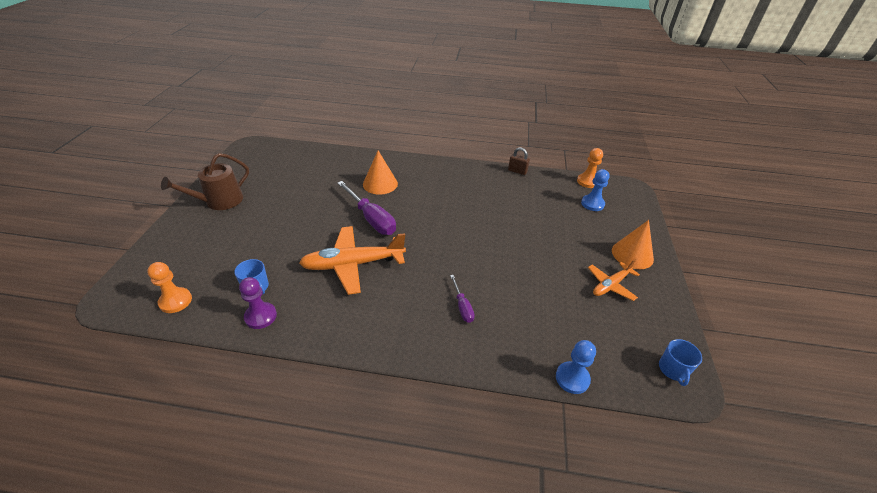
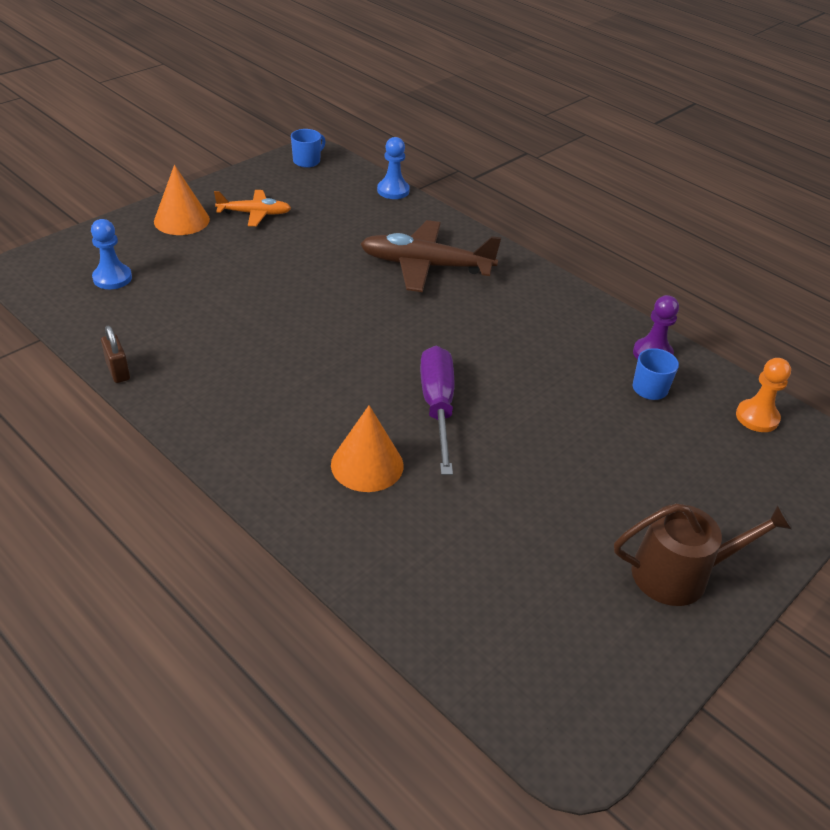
camera: 145 degrees left, 0 degrees up
orange plane [299,226,406,295] -> none
purple screwdriver [450,275,475,323] -> brown plane [360,220,501,292]
orange pawn [577,148,603,188] -> none

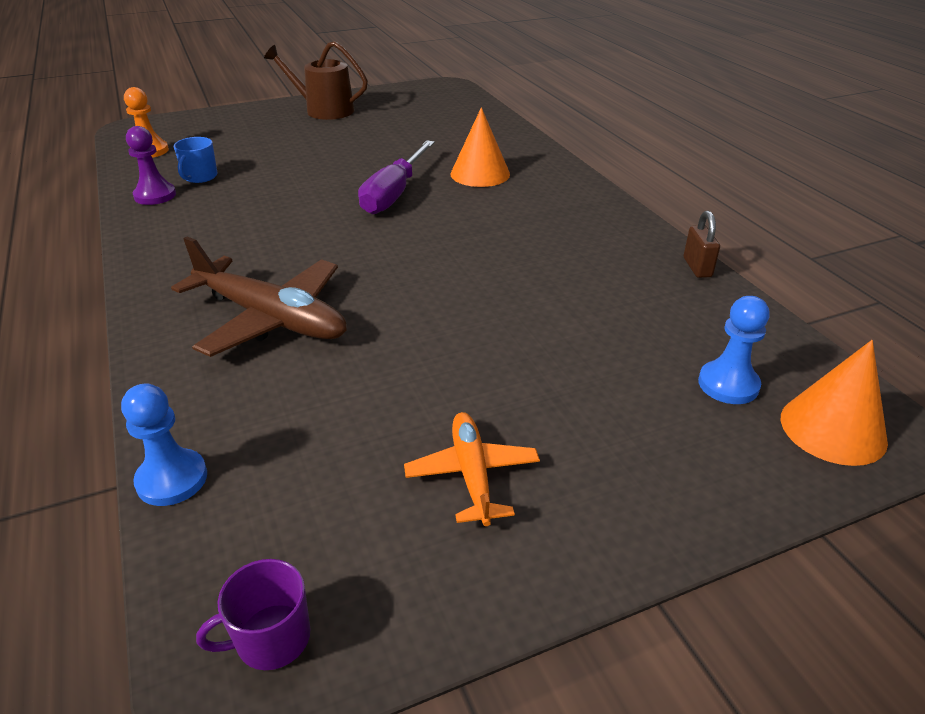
camera: 155 degrees left, 5 degrees down
orange cone [154,165,210,235] -> orange cone moved to [781,340,888,466]
orange plane [214,190,291,226] -> orange plane turned 60 degrees clockwise [404,412,540,526]
blue mug [291,129,326,168] -> purple mug [196,559,310,670]

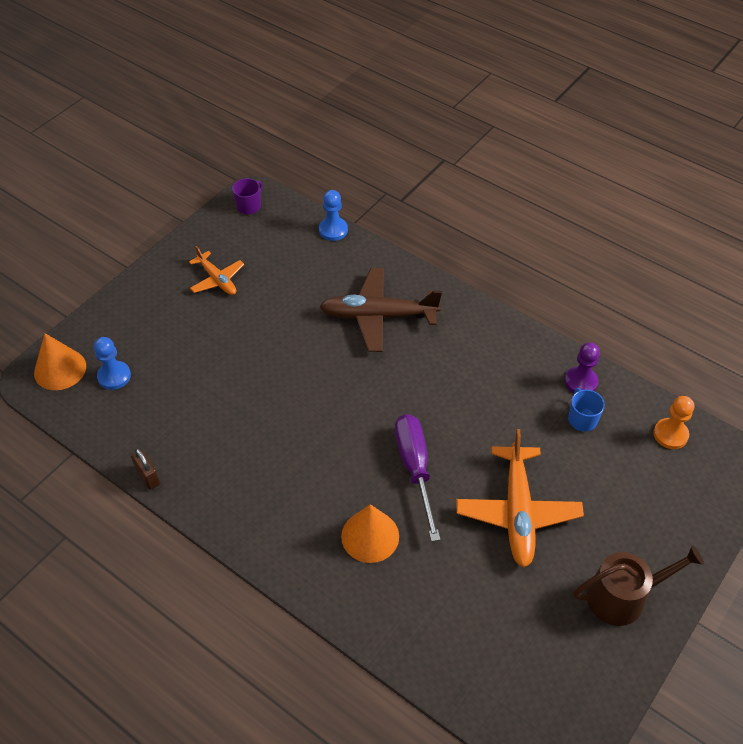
camera: 150 degrees right, 15 degrees up
none -> orange plane [456,429,584,568]

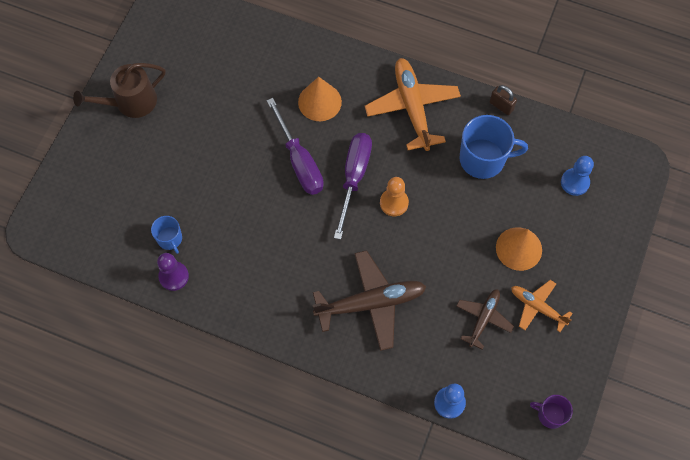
camera: 165 degrees right, 15 degrees up
orange cone [34,333,86,390] -> orange cone moved to [496,227,542,271]
purple mug [232,178,263,214] -> purple mug turned 90 degrees clockwise [530,395,573,429]
orange plane [456,429,584,568] -> orange plane moved to [365,58,461,151]
orange pawn [653,396,694,449] -> orange pawn moved to [380,177,409,216]
none -> purple screwdriver [334,133,372,240]
none -> brown plane [456,289,514,350]
none -> blue mug [459,115,528,179]

